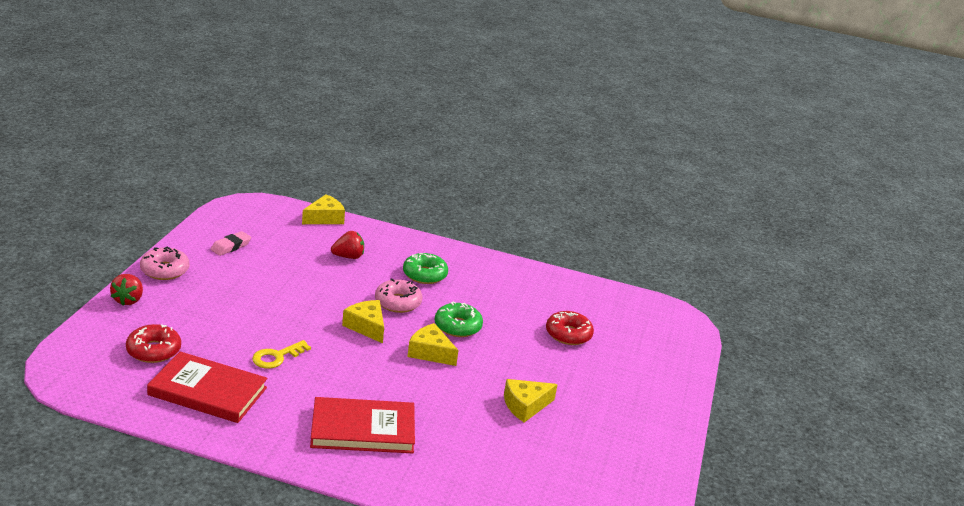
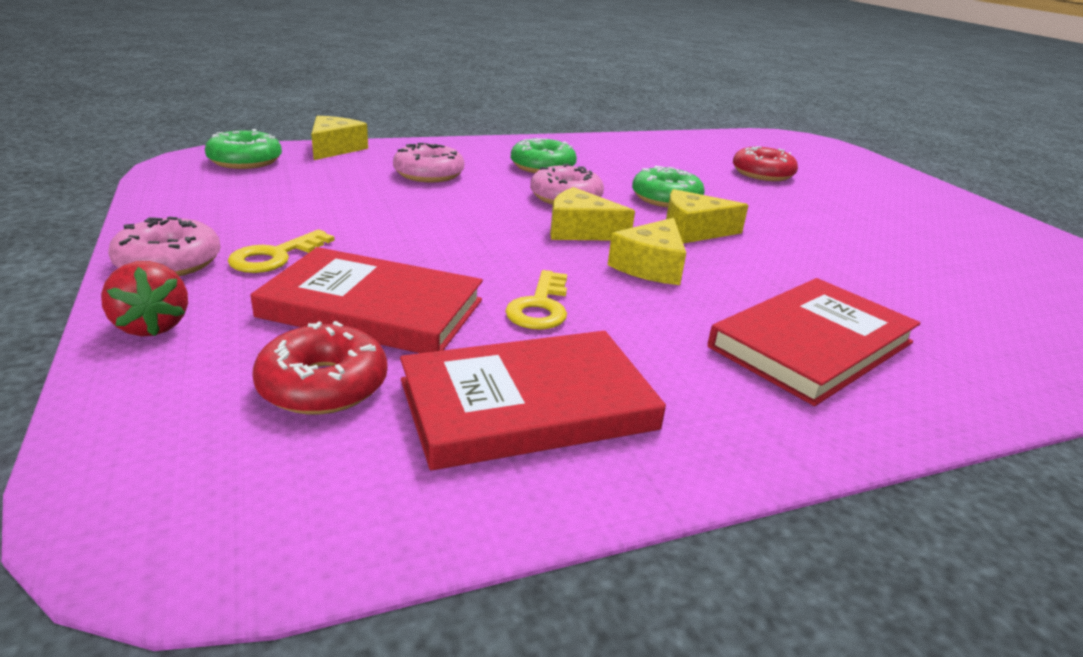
camera: 35 degrees left, 0 degrees up
pink eraser [210,231,251,256] -> none
red strawberry [331,231,364,259] -> pink donut [393,143,464,182]
yellow cheese [504,379,558,422] -> yellow cheese moved to [608,218,686,285]
none -> green donut [205,129,282,169]
none -> yellow key [228,229,335,273]
none -> red book [251,247,483,353]

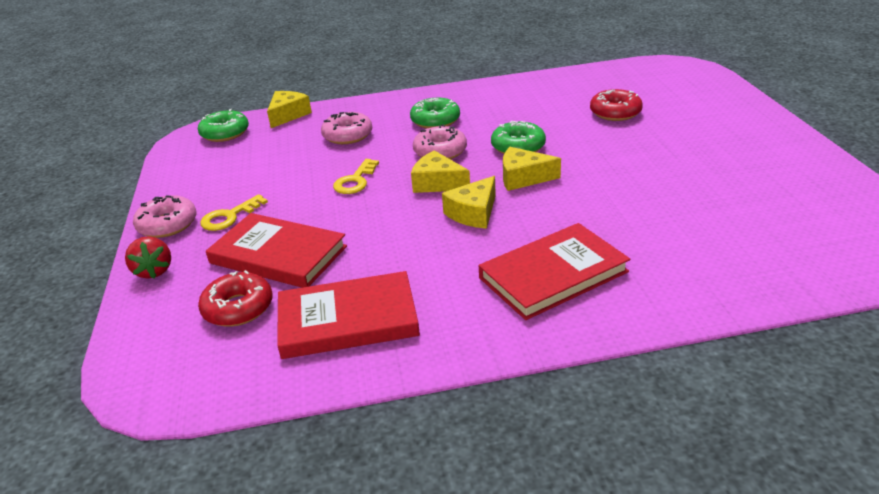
camera: 15 degrees right, 5 degrees up
yellow key [505,270,567,330] -> yellow key moved to [333,159,379,194]

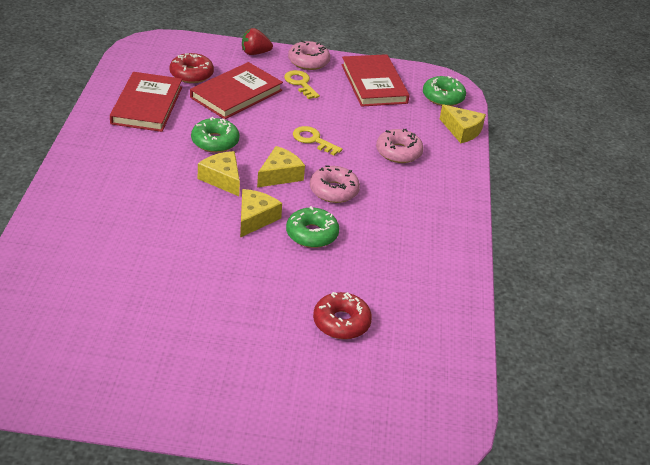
camera: 100 degrees right, 5 degrees up
green donut [410,98,460,129] -> green donut moved to [191,117,239,153]
red book [479,223,630,320] -> red book moved to [341,54,410,107]

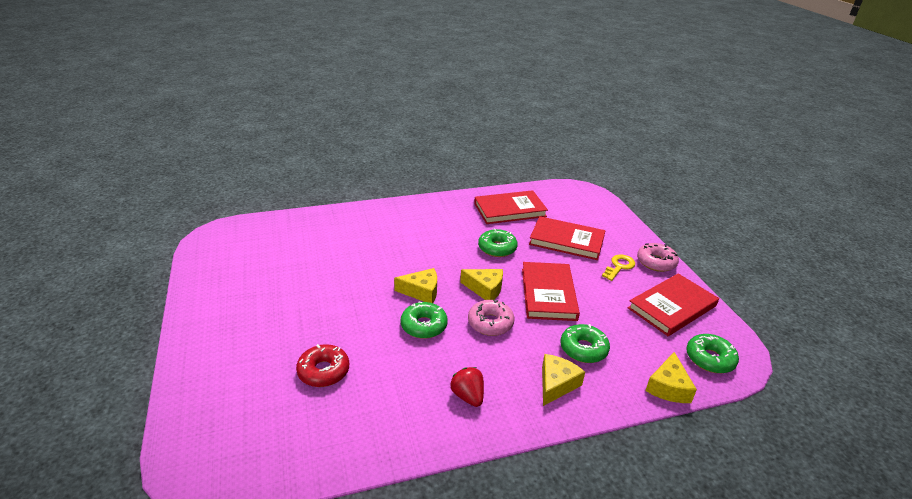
camera: 70 degrees right, 5 degrees down
red donut [170,53,214,83] -> none
yellow cheese [198,151,240,196] -> yellow cheese moved to [542,354,585,406]
red strawberry [242,28,273,55] -> red strawberry moved to [450,367,484,407]
yellow key [293,126,342,156] -> red book [522,262,580,321]
pink donut [376,129,424,163] -> green donut [560,324,610,363]

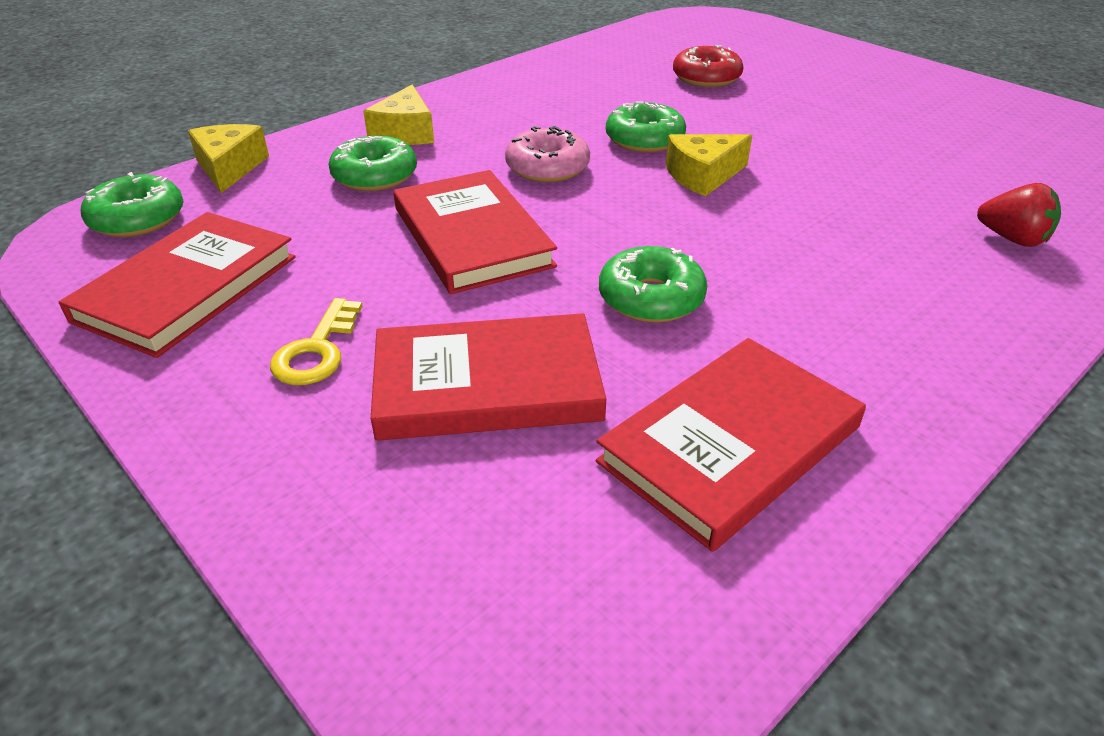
camera: 155 degrees right, 5 degrees up
red strawberry [450,367,484,407] -> red strawberry moved to [977,183,1061,247]
yellow cheese [460,269,503,300] -> none
pink donut [637,243,679,272] -> none

